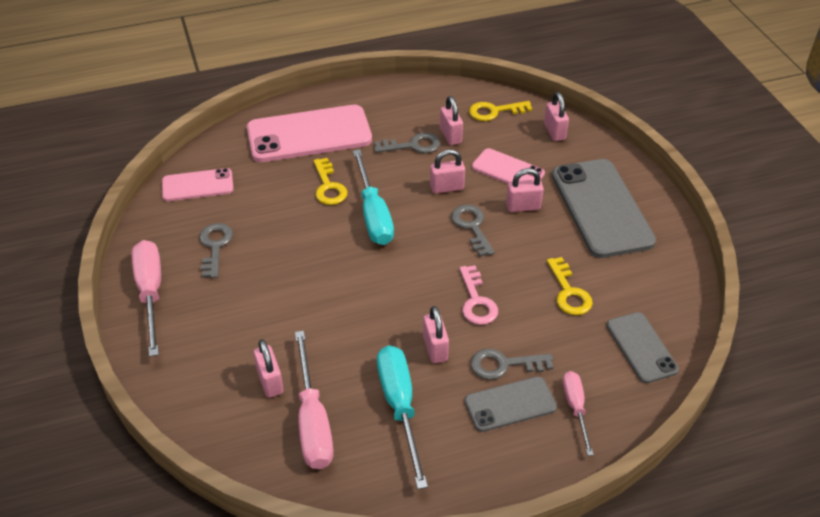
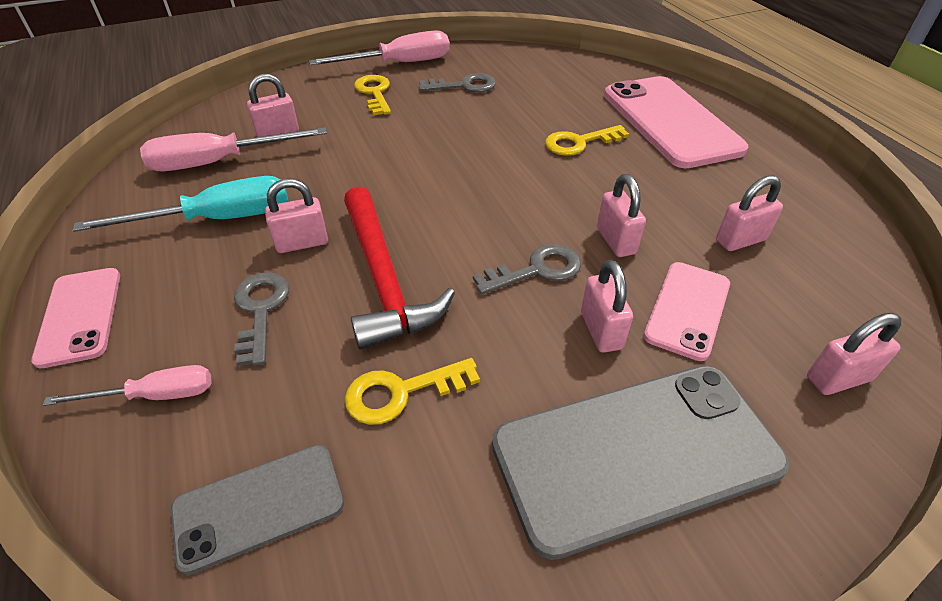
camera: 85 degrees right, 0 degrees up
pink phone [162,168,234,201] -> pink phone moved to [31,268,120,368]
turquoise screwdriver [353,149,394,245] -> none
grey key [374,133,440,153] -> none
pink key [459,265,498,325] -> red hammer [344,187,455,350]
grey phone [465,377,557,432] -> none
yellow key [469,101,532,121] -> yellow key moved to [354,75,391,115]

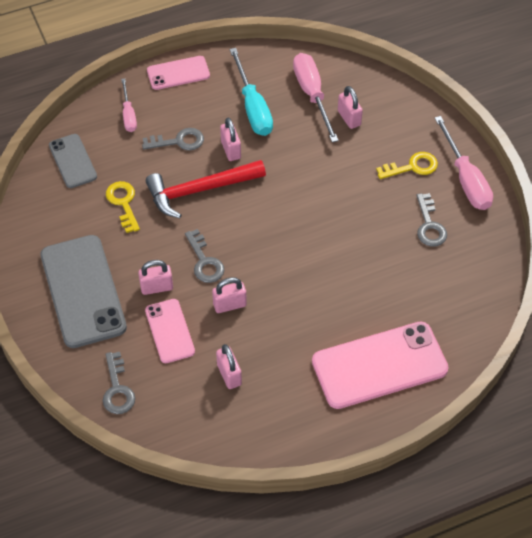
camera: 90 degrees right, 10 degrees up
yellow key [545,125,629,156] -> none
pink phone [643,262,730,361] -> pink phone turned 45 degrees clockwise [145,299,195,363]
pink padlock [807,313,901,395] -> grey key [103,352,135,414]

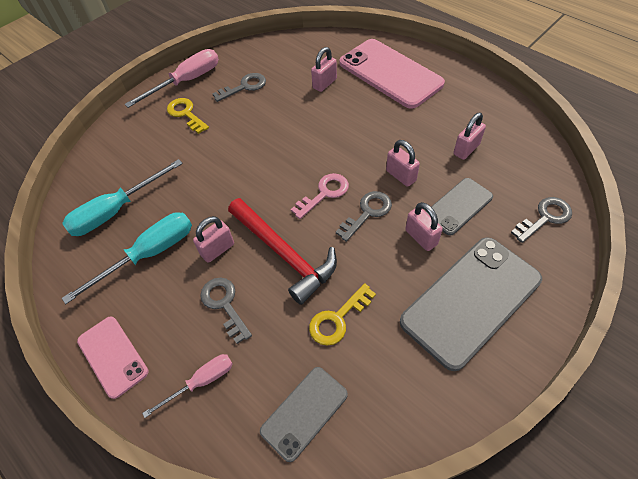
camera: 110 degrees left, 0 degrees up
pink phone [145,299,195,363] -> grey phone [426,178,493,235]
pink screwdriver [293,53,339,142] -> turquoise screwdriver [62,159,183,236]
pink padlock [338,86,363,129] -> pink padlock moved to [311,47,337,92]
none -> pink key [291,173,349,219]

